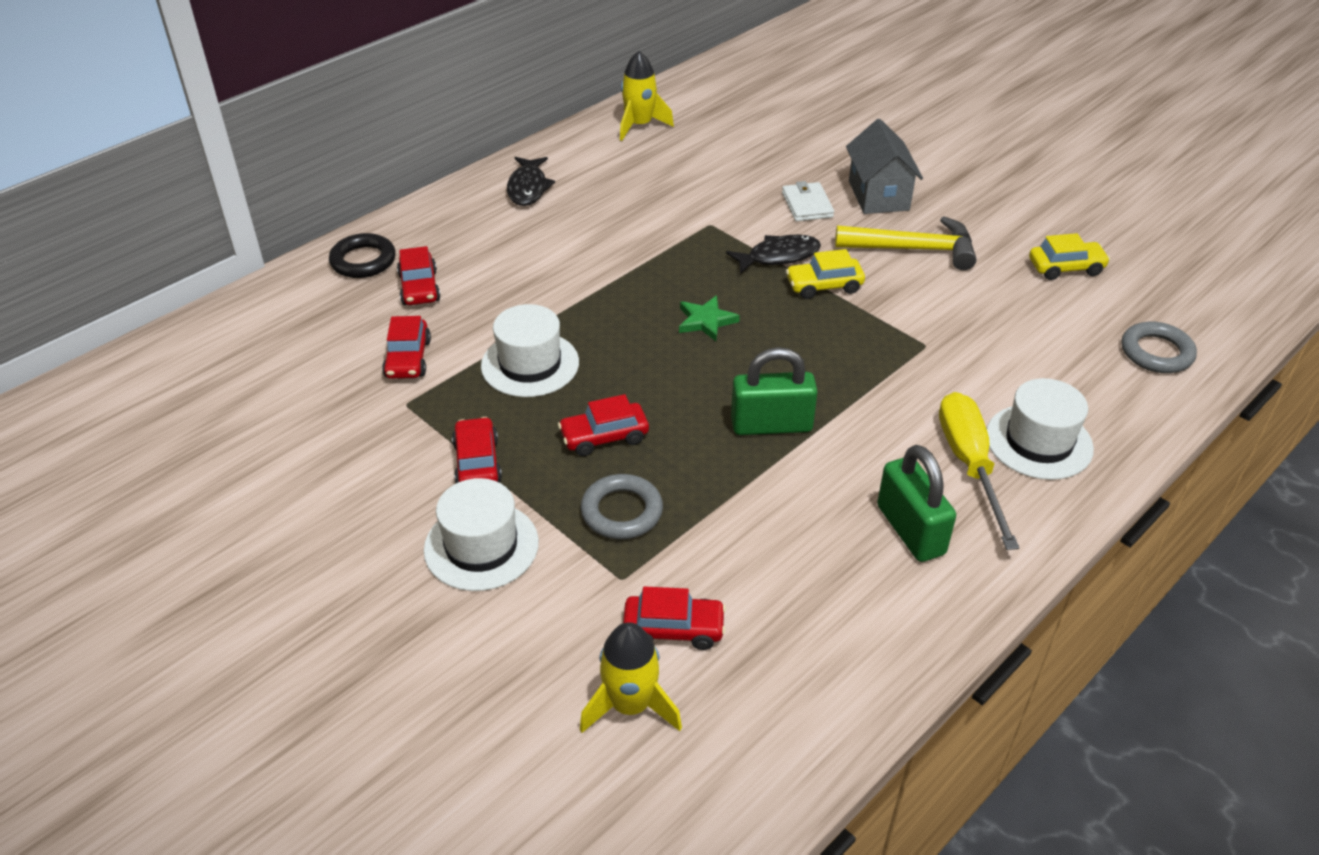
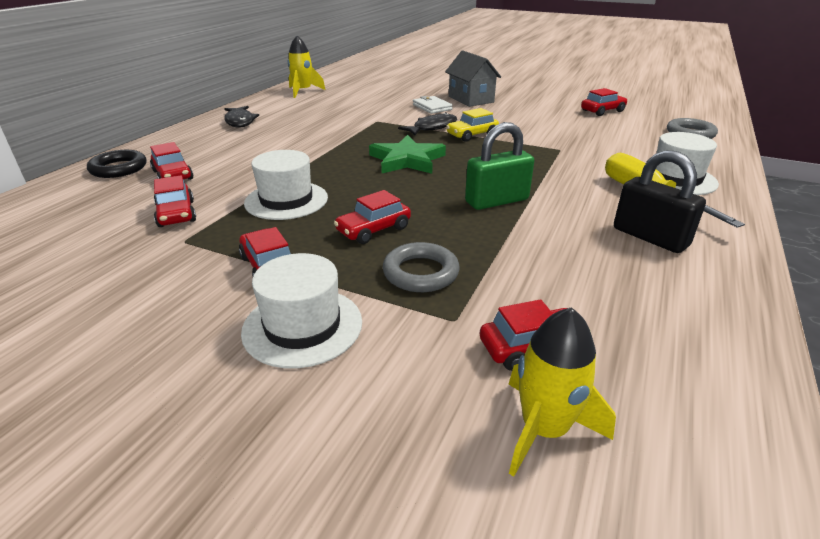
camera: 20 degrees left, 10 degrees down
green star [679,295,740,341] -> green star [369,135,446,174], size x1.66
yellow hammer [835,216,976,270] -> none
green padlock [877,445,956,562] -> black padlock [614,150,706,253]
yellow car [1029,233,1110,280] -> red car [581,88,628,116]

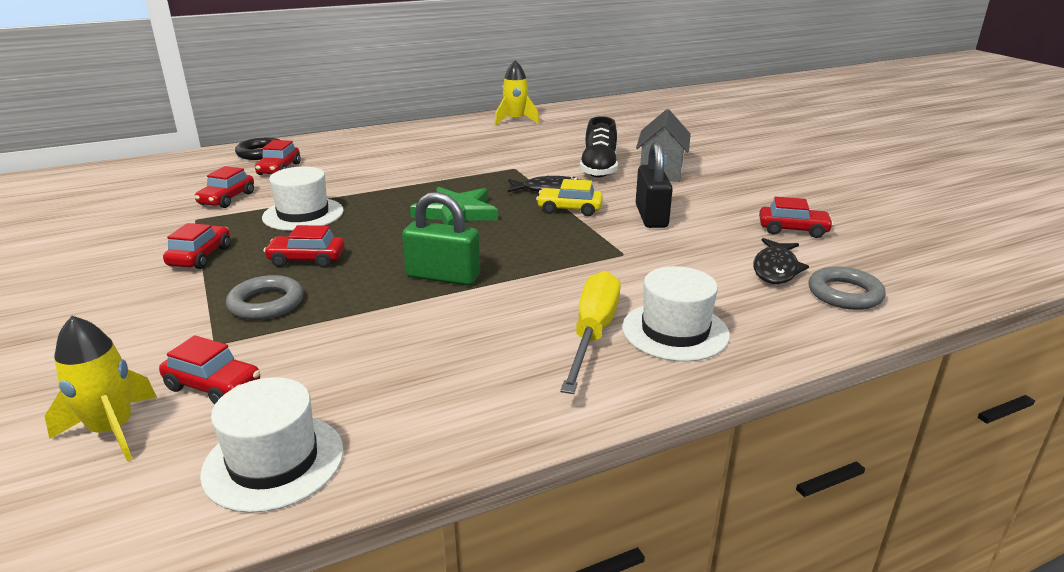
camera: 40 degrees right, 5 degrees down
black fish [224,106,259,128] -> black fish moved to [753,238,809,284]
white hat [241,253,362,368] -> white hat moved to [200,377,344,513]
white wallet [413,96,453,114] -> black shoe [580,116,618,178]
black padlock [614,150,706,253] -> black padlock moved to [636,141,673,228]

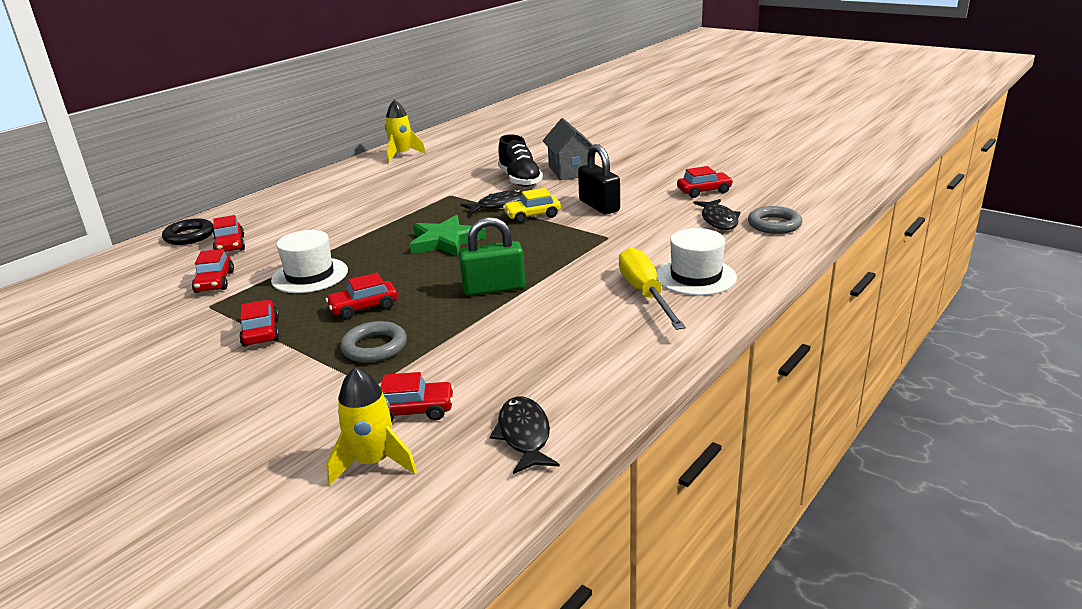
camera: 25 degrees left, 0 degrees up
white hat [200,377,344,513] -> black fish [490,397,560,474]

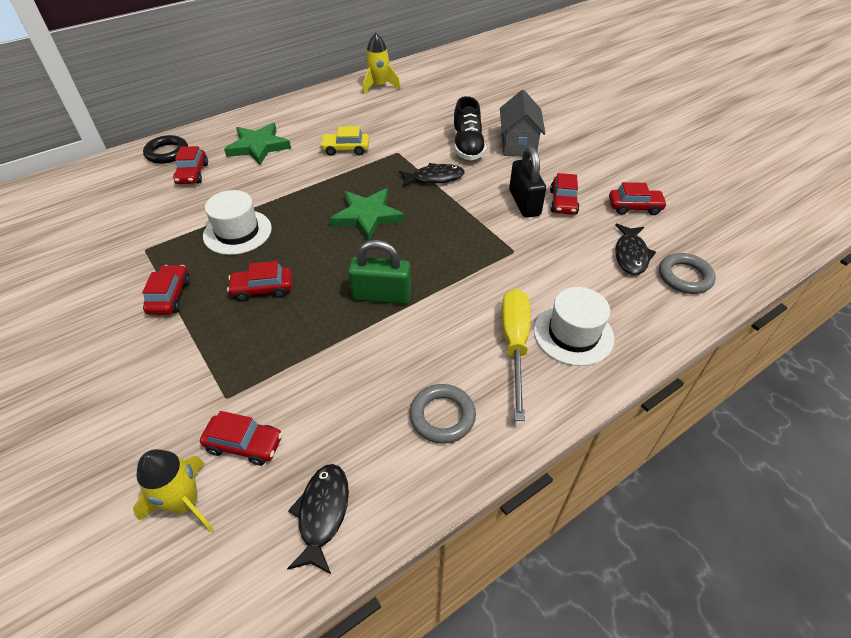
camera: 15 degrees right, 20 degrees up
red car [192,249,234,293] -> red car moved to [550,173,580,215]
grey ring [340,321,407,363] -> grey ring moved to [410,384,476,444]
yellow car [503,188,561,223] -> yellow car moved to [320,126,369,156]
none -> green star [224,123,291,165]

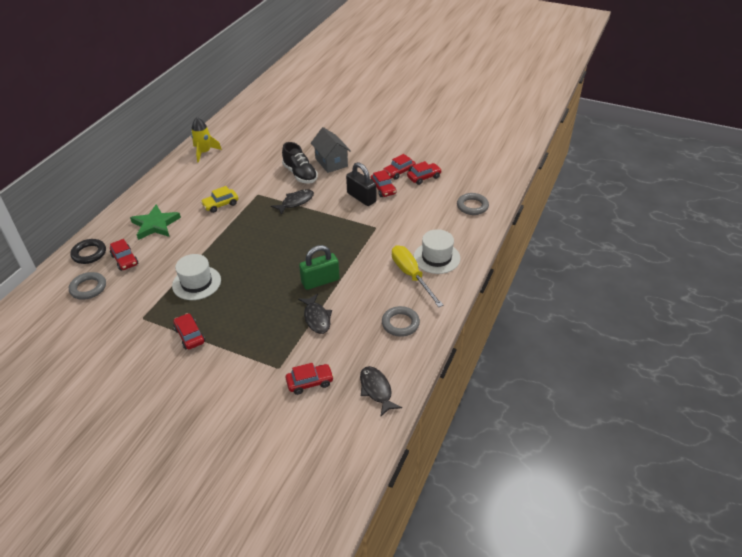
camera: 30 degrees left, 5 degrees down
yellow rocket [133,449,214,532] -> none
red car [227,261,292,301] -> red car moved to [383,154,416,180]
green star [330,189,404,241] -> none
black fish [615,224,656,275] -> black fish moved to [298,294,332,334]
none -> grey ring [69,272,106,300]

